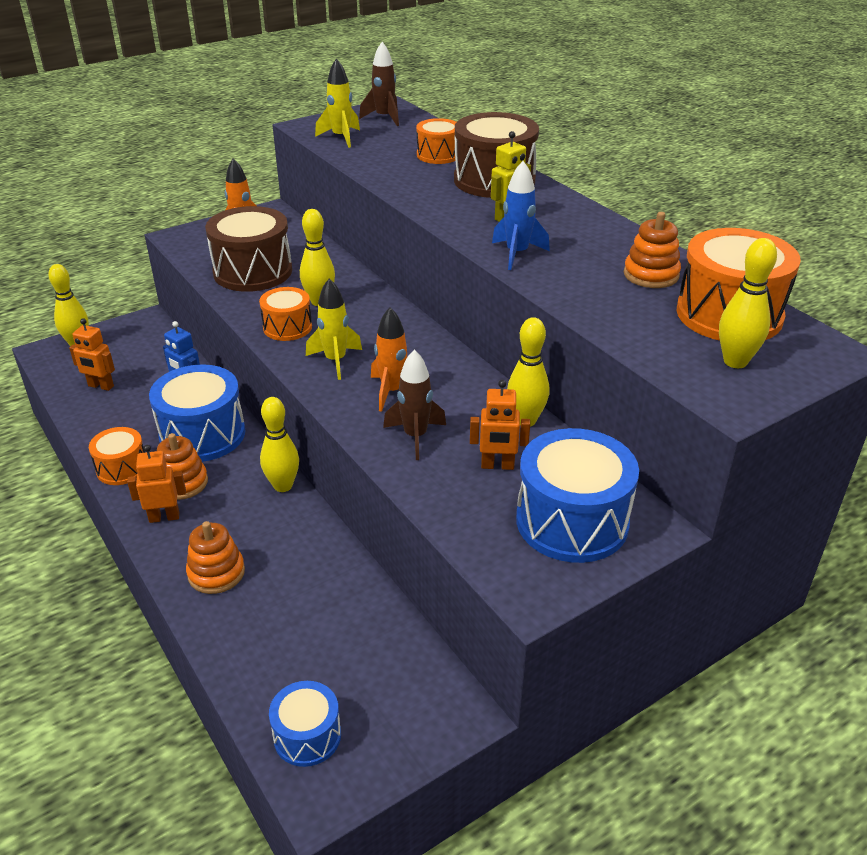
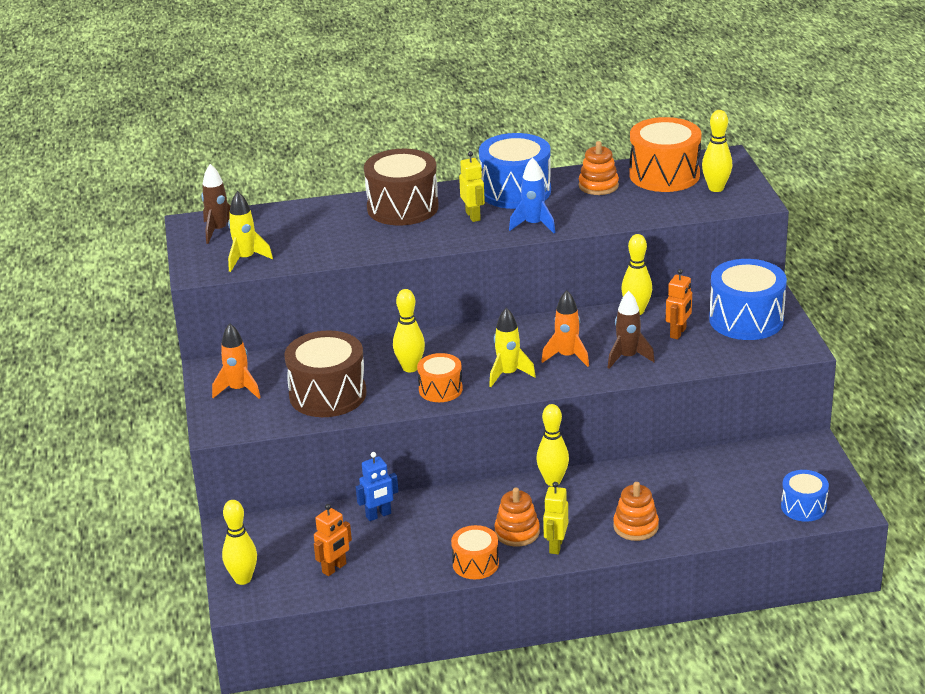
camera: 65 degrees left, 5 degrees down
orange robot [127,445,186,523] -> yellow robot [543,482,568,554]
blue drum [149,364,245,462] -> blue drum moved to [479,133,551,209]
orange drum [416,118,456,164] -> none

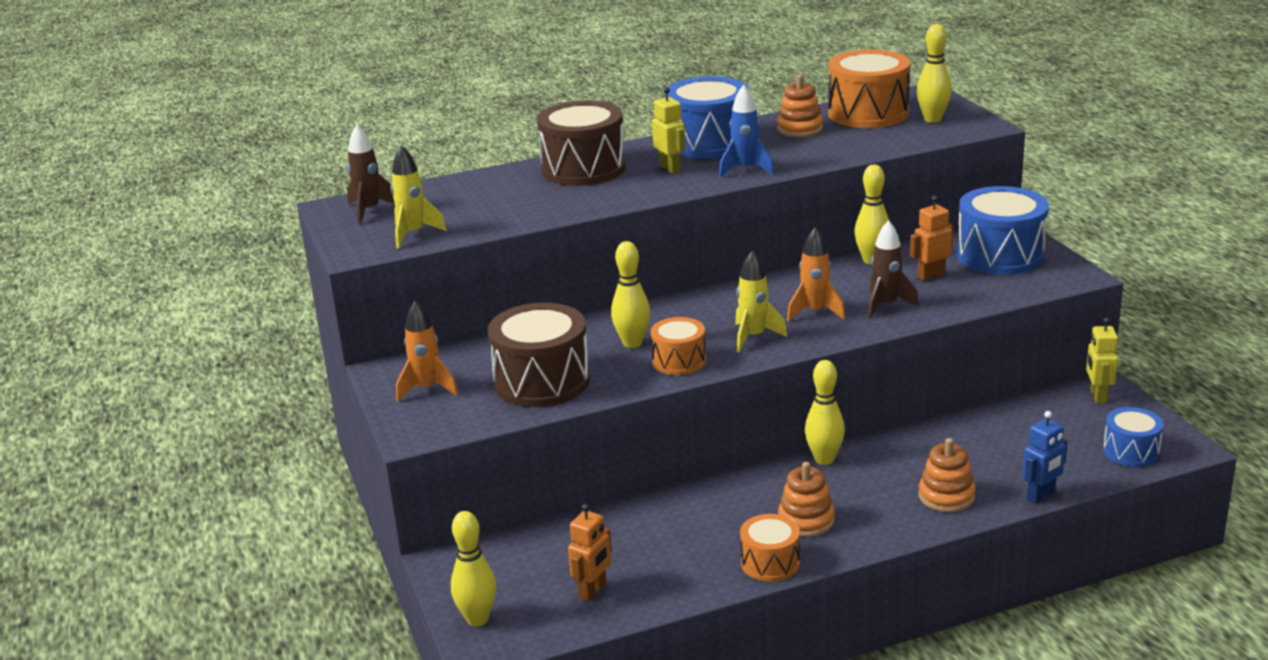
camera: 10 degrees left, 5 degrees down
blue robot [356,452,398,521] -> blue robot moved to [1023,411,1068,503]
yellow robot [543,482,568,554] -> yellow robot moved to [1086,317,1118,404]
orange robot [666,269,692,339] -> orange robot turned 135 degrees counterclockwise [910,196,953,281]

